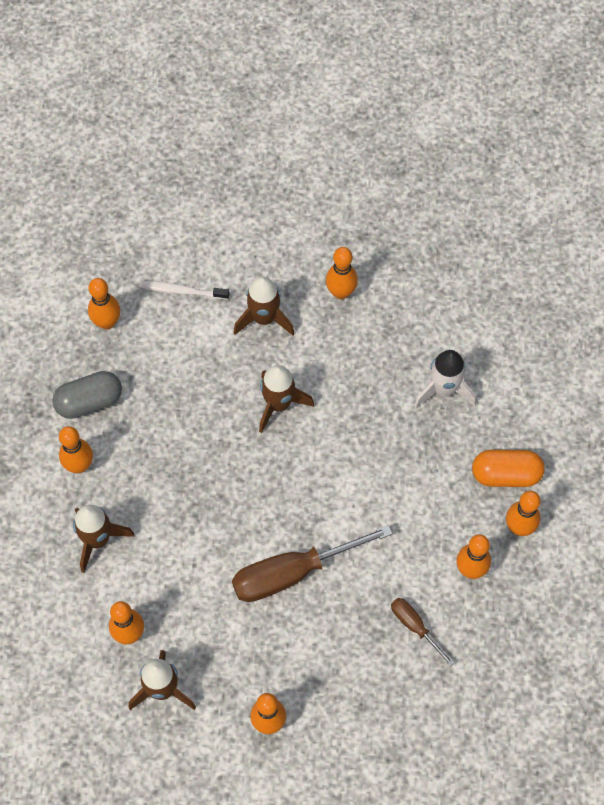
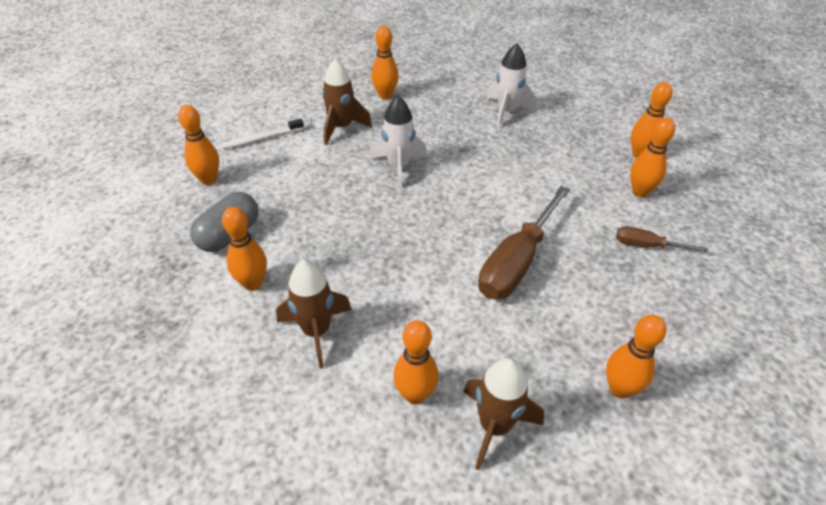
camera: 35 degrees left, 20 degrees down
brown rocket [259,365,314,433] -> white rocket [369,96,427,189]
orange capsule [472,450,545,487] -> none

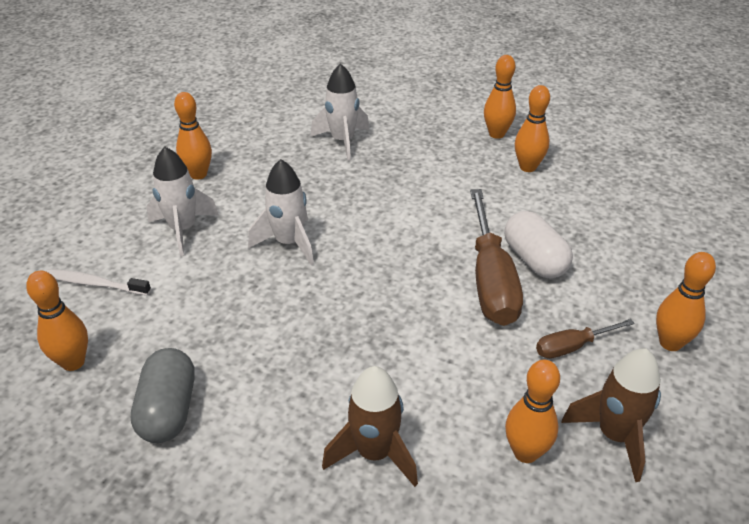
camera: 35 degrees left, 5 degrees down
white toothbrush [221,119,304,149] -> white toothbrush turned 75 degrees clockwise [44,269,151,296]
orange bowling pin [222,207,267,291] -> none
brown rocket [322,58,372,145] -> white rocket [147,147,219,256]
brown screwdriver [616,227,708,252] -> brown screwdriver moved to [536,319,635,359]
none -> white capsule [504,211,573,279]

